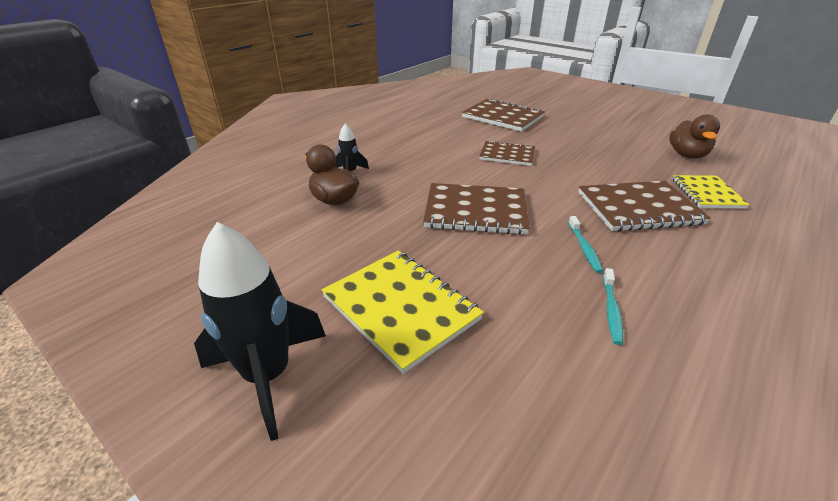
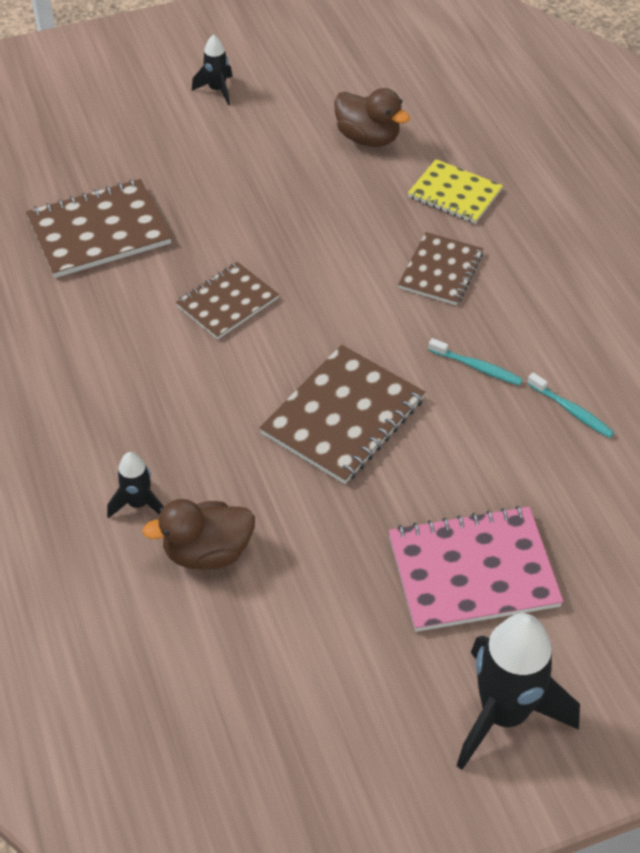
camera: 60 degrees left, 15 degrees up
yellow notebook [322,251,484,374] -> pink notebook [388,506,563,632]
brown notebook [579,181,711,231] -> brown notebook [398,232,483,305], size x0.64
none -> black rocket [192,34,233,105]

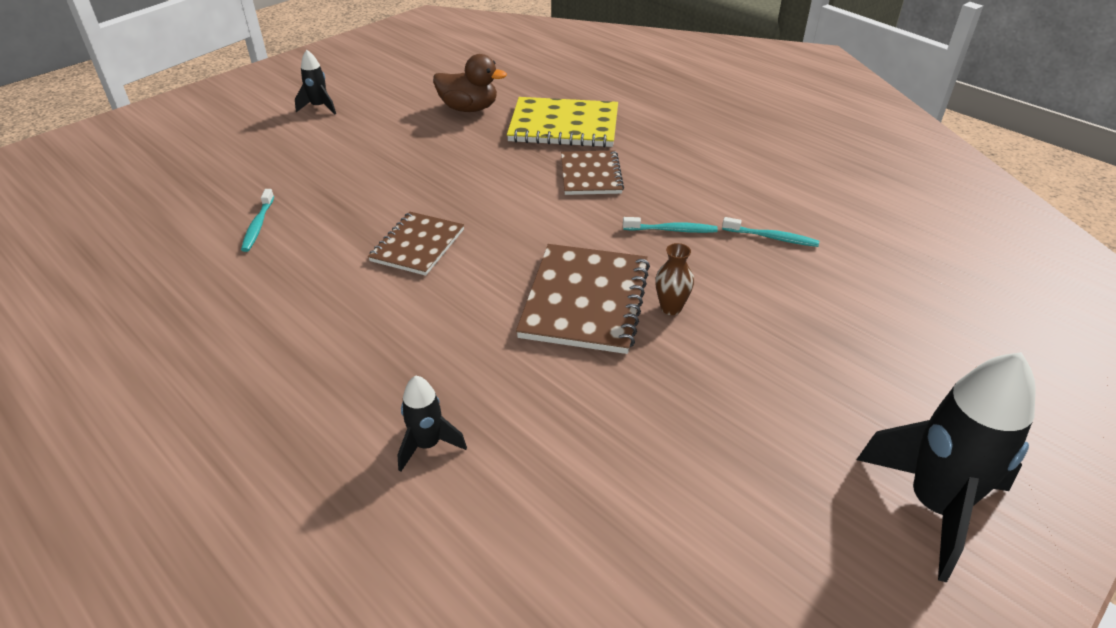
camera: 25 degrees left, 10 degrees down
brown notebook [26,179,172,278] -> turquoise toothbrush [241,189,274,252]
brown duck [142,499,255,570] -> none
pink notebook [388,506,563,632] -> none
yellow notebook [408,159,503,224] -> yellow notebook [507,97,618,147], size x1.55
none -> brown vase [655,243,694,315]

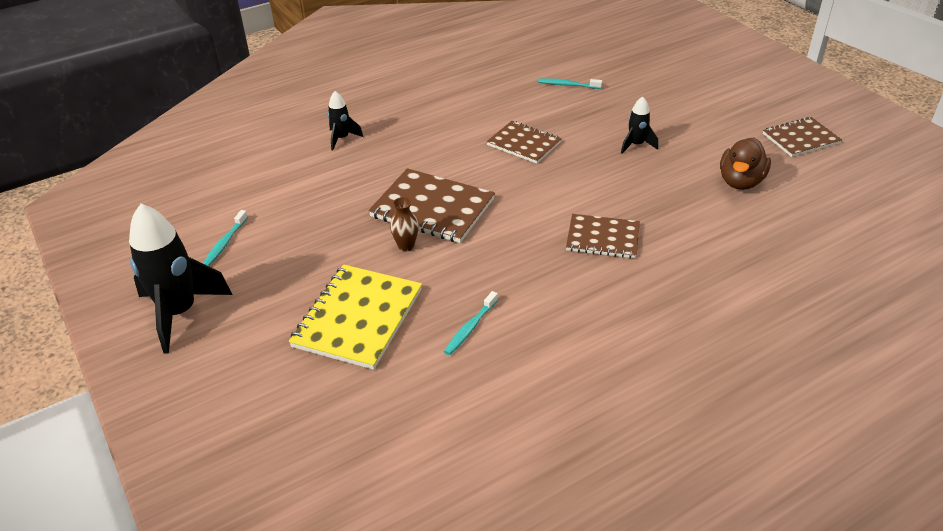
camera: 105 degrees right, 0 degrees up
black rocket [295,50,336,114] -> black rocket moved to [621,96,658,154]
yellow notebook [507,97,618,147] -> yellow notebook moved to [289,264,422,370]
turquoise toothbrush [623,217,718,233] -> turquoise toothbrush moved to [203,210,248,266]
none -> brown notebook [763,117,842,157]

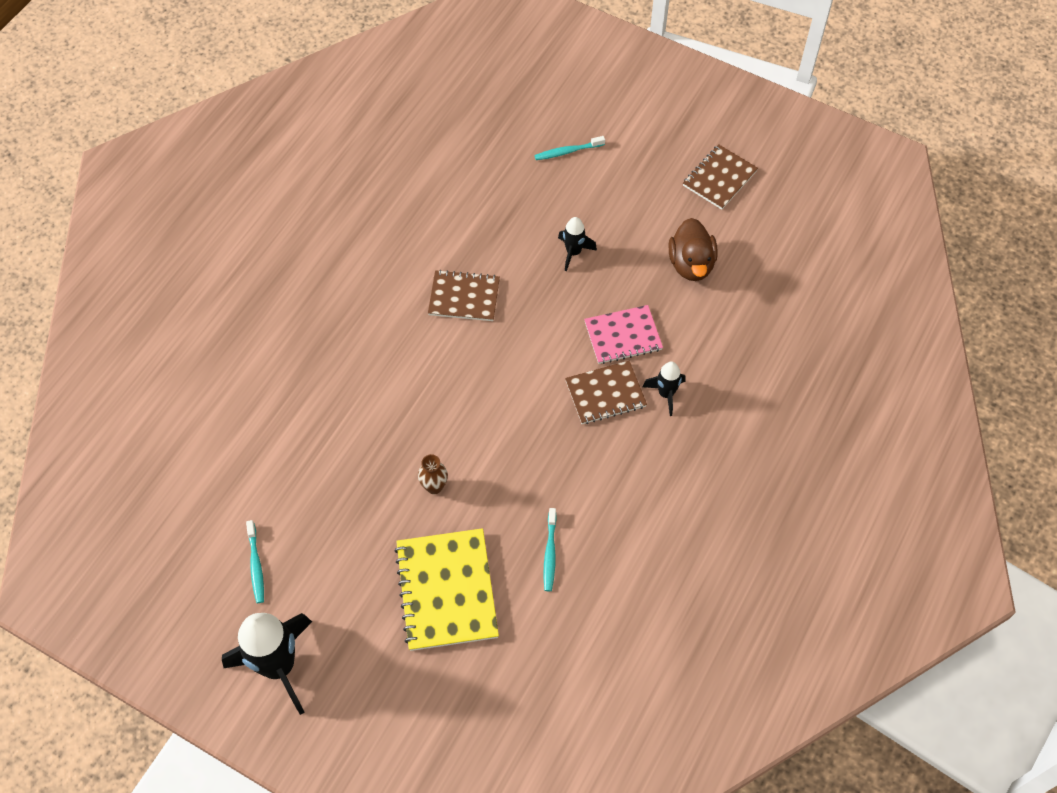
camera: 30 degrees left, 20 degrees up
black rocket [328,91,363,150] -> black rocket moved to [643,362,686,416]
brown notebook [368,168,495,243] -> none
turquoise toothbrush [538,78,602,89] -> turquoise toothbrush moved to [534,136,605,160]
none -> pink notebook [584,305,663,364]

